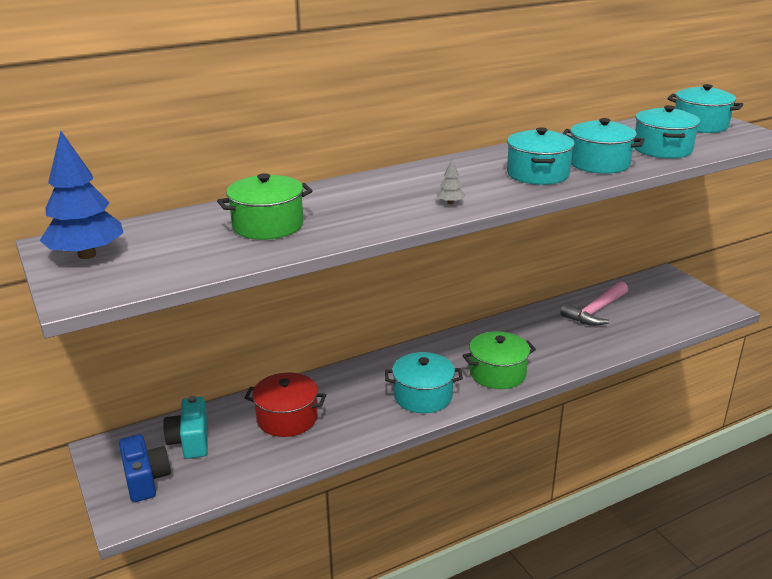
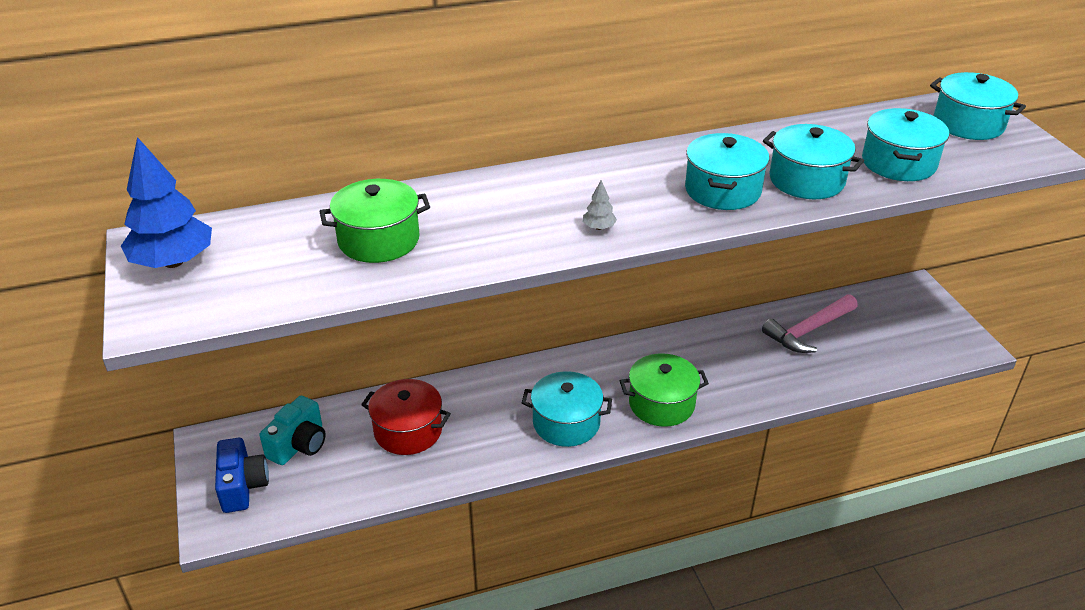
camera: 10 degrees right, 10 degrees up
turquoise camera [163,396,208,459] -> turquoise camera turned 150 degrees counterclockwise [259,396,326,465]

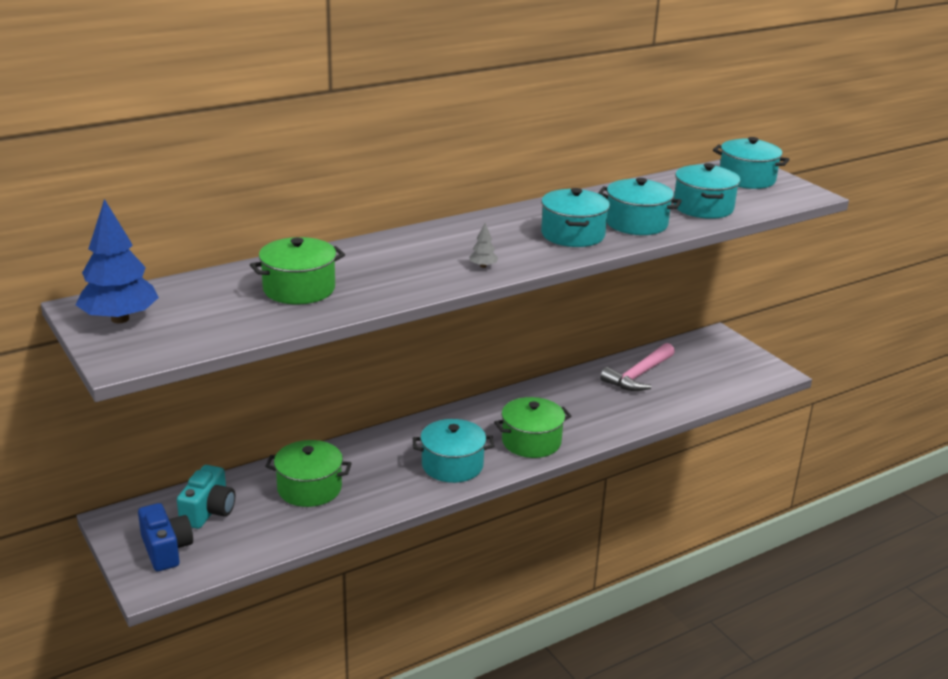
camera: 15 degrees left, 10 degrees down
red pot [361,379,451,455] -> green pot [265,440,352,507]

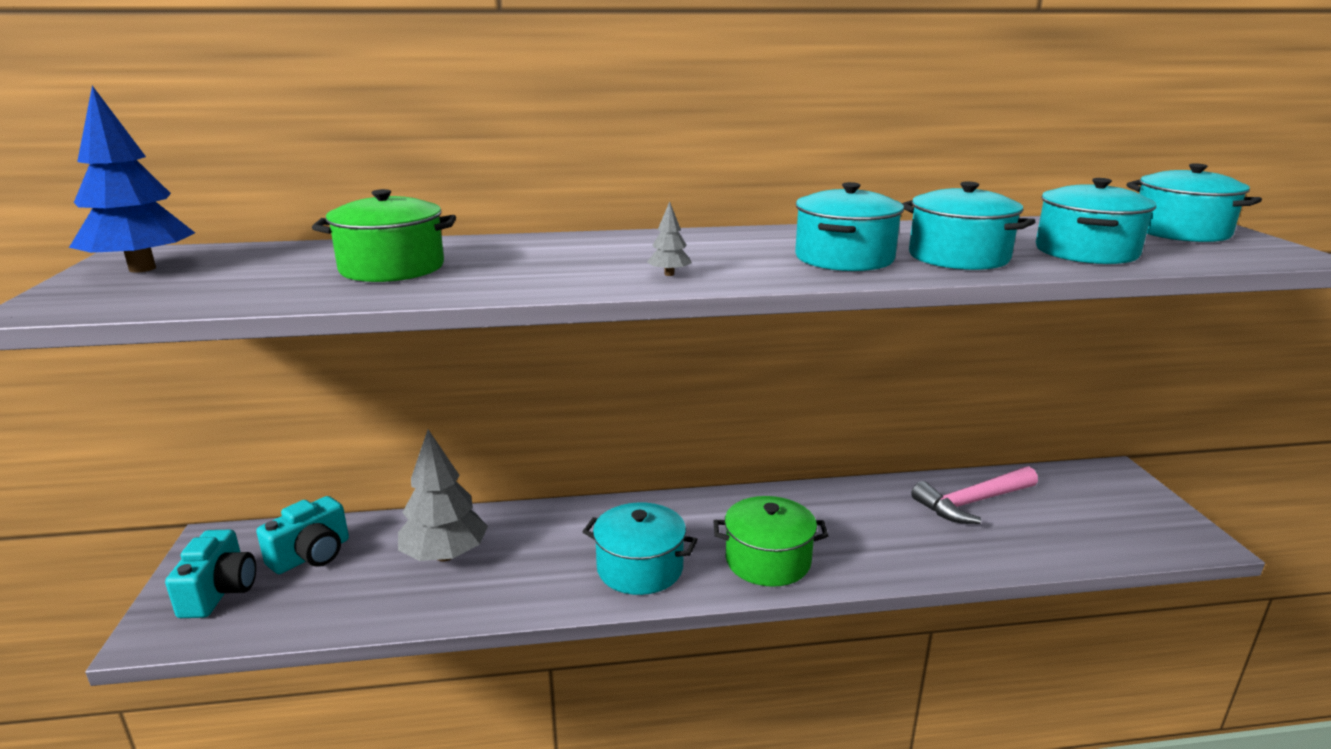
camera: 25 degrees right, 5 degrees down
blue camera [138,503,193,571] -> turquoise camera [165,530,256,618]
green pot [265,440,352,507] -> grey tree [398,429,488,562]

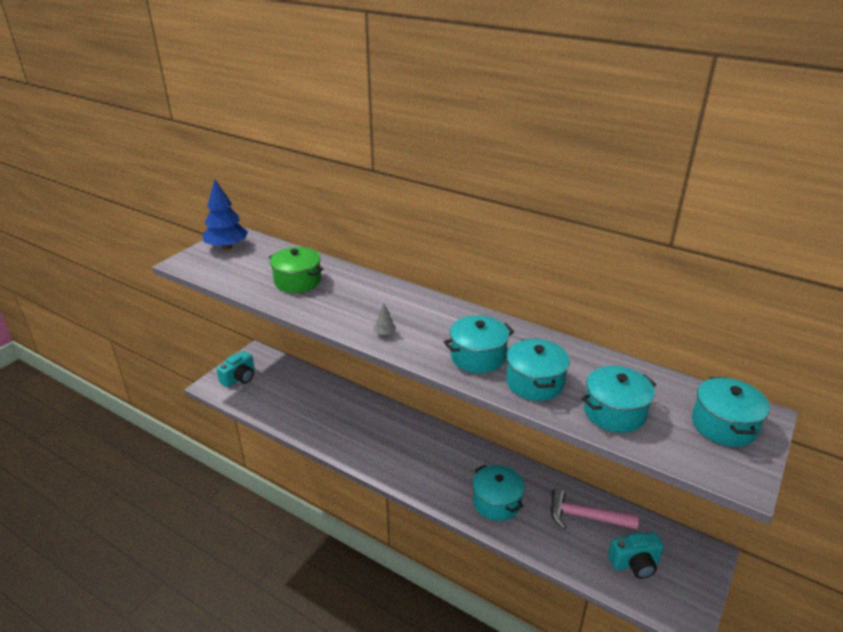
camera: 40 degrees right, 10 degrees up
turquoise camera [256,496,349,574] -> turquoise camera moved to [608,532,664,579]
grey tree [398,429,488,562] -> none
turquoise pot [583,502,698,595] -> turquoise pot moved to [473,464,525,521]
green pot [713,496,828,587] -> none

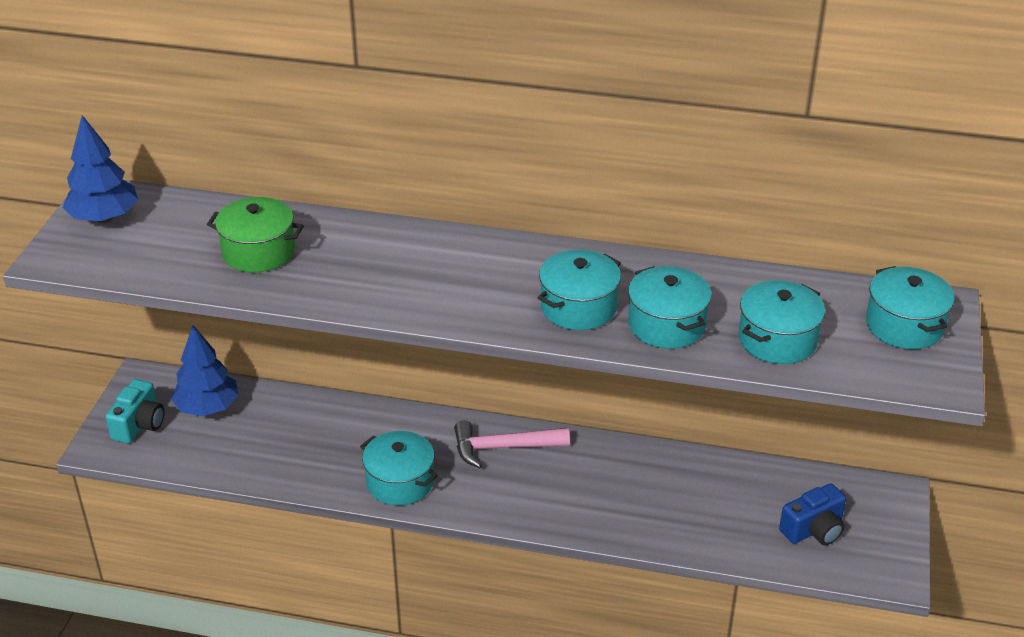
camera: 20 degrees left, 5 degrees up
grey tree [374,304,396,335] -> none
turquoise pot [473,464,525,521] -> turquoise pot moved to [360,431,438,506]
pink hammer [551,488,639,529] -> pink hammer moved to [454,420,570,468]
turquoise camera [608,532,664,579] -> blue camera [779,483,846,545]
none -> blue tree [171,325,239,416]

